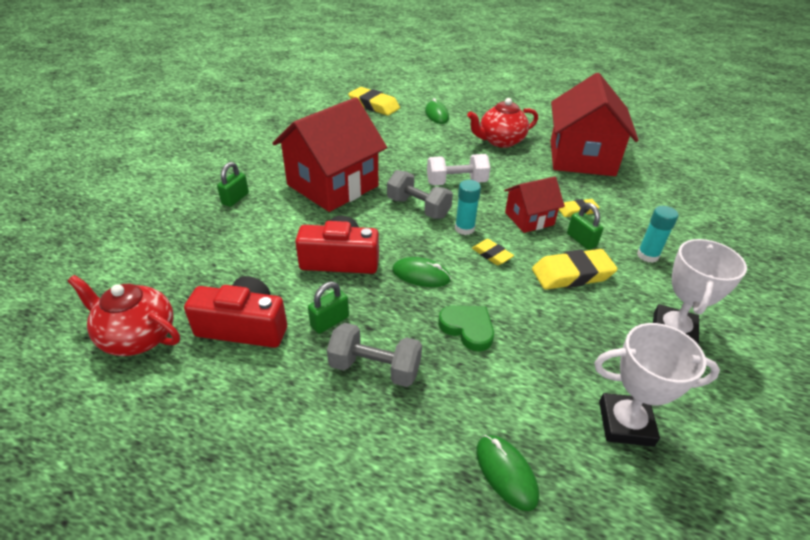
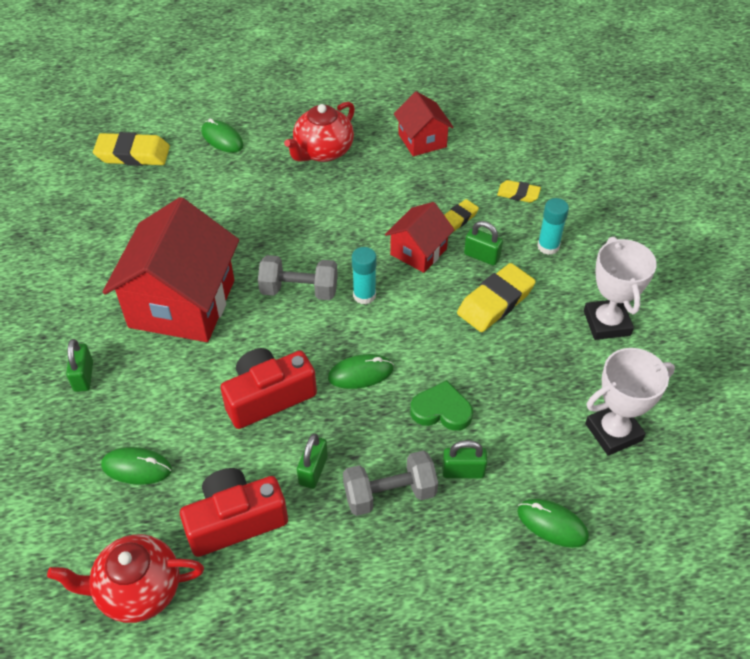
camera: 30 degrees left, 10 degrees up
white dumbbell [427,154,490,185] -> none
yellow eraser [472,239,514,265] -> yellow eraser moved to [497,180,541,203]
red house [551,73,638,176] -> red house [394,91,454,156], size x0.52
none -> green mouse [101,447,172,485]
none -> green padlock [442,440,487,478]

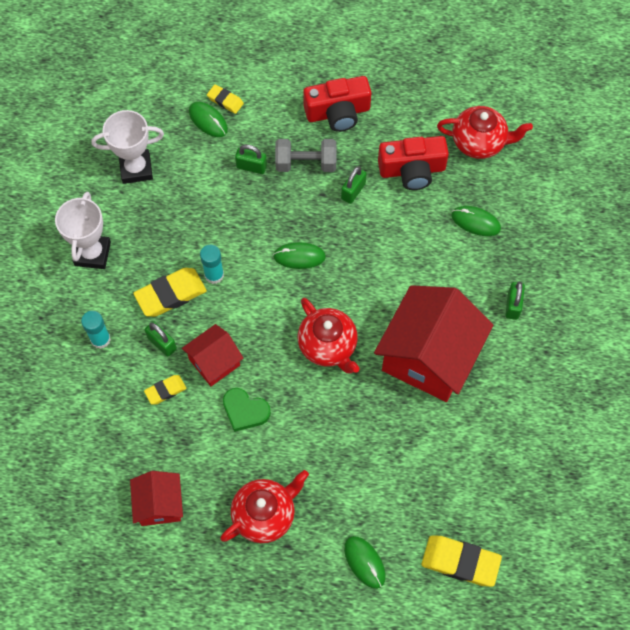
camera: 165 degrees left, 15 degrees up
red camera [220,348,317,429] -> red camera moved to [303,76,371,132]
grey dumbbell [258,255,338,300] -> red teapot [298,298,360,374]
turquoise glue stick [352,247,377,304] -> turquoise glue stick moved to [200,244,224,284]
green heart [410,380,473,431] -> green heart moved to [223,388,271,432]
yellow eraser [497,180,541,203] -> yellow eraser moved to [207,84,244,114]

